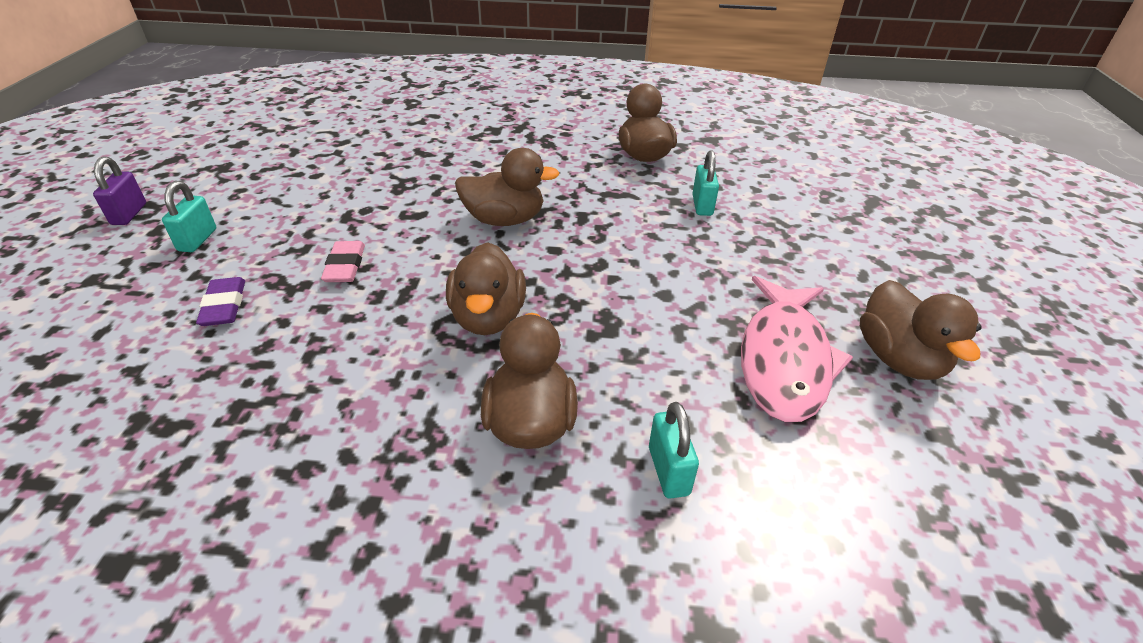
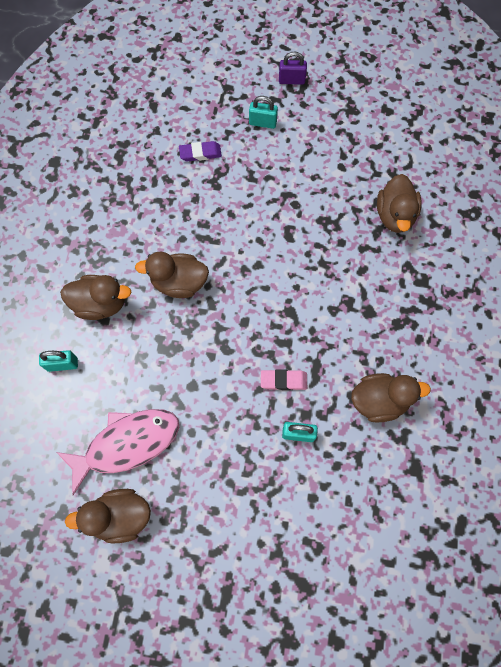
camera: 95 degrees right, 30 degrees up
pink eraser [321,241,365,282] -> pink eraser moved to [261,370,307,390]
brown duck [455,148,560,226] -> brown duck moved to [377,174,422,233]
pink fish [741,276,853,422] -> pink fish turned 135 degrees clockwise [56,409,179,495]

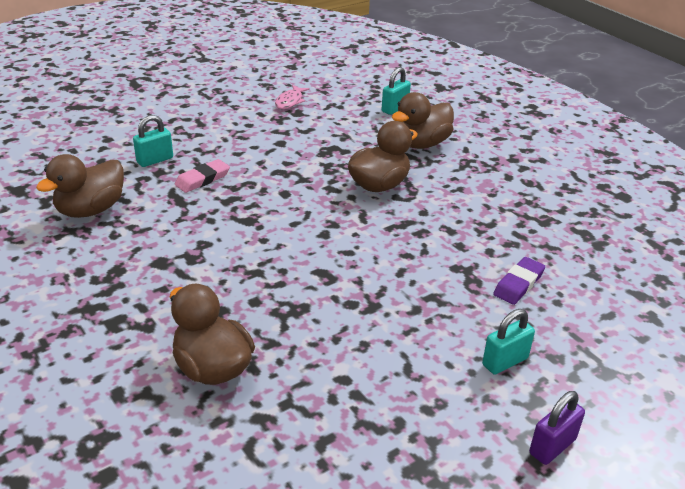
camera: 135 degrees right, 35 degrees down
pink fish [56,409,179,495] -> pink fish [275,85,310,109], size x0.46
brown duck [65,489,151,544] -> none

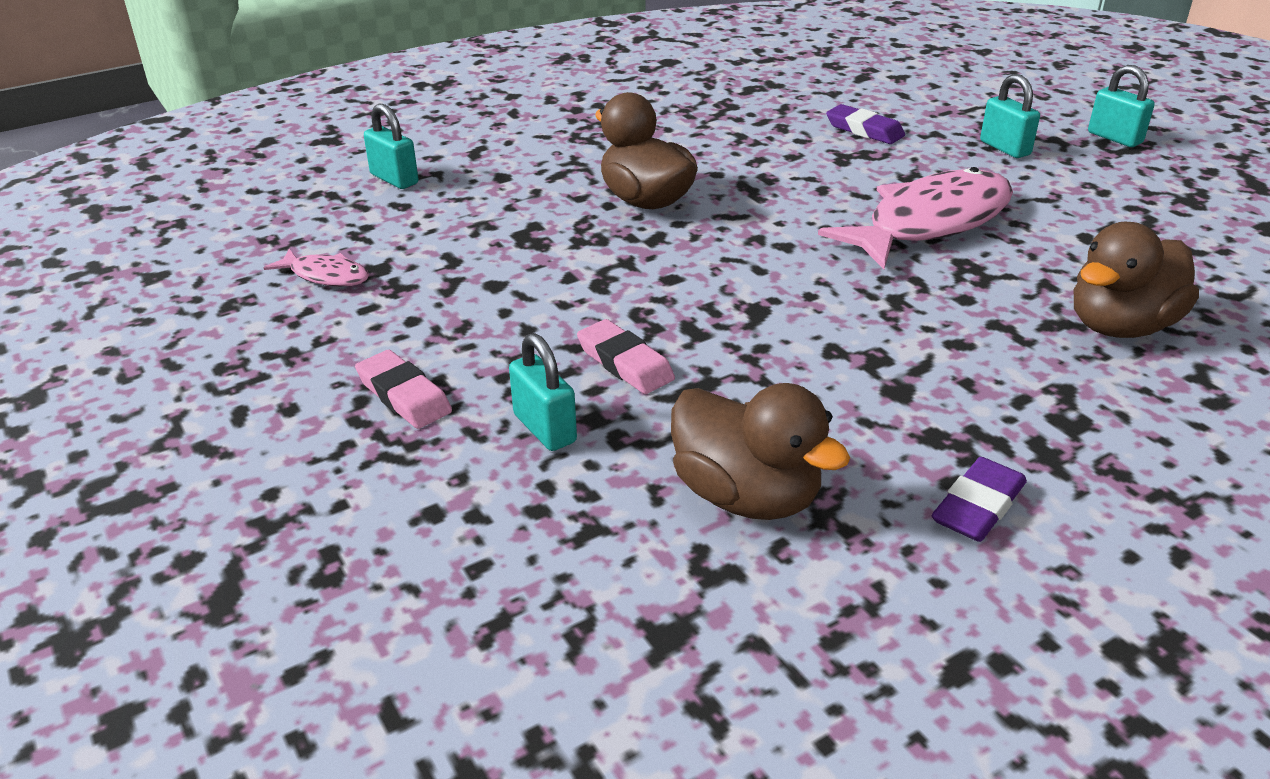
camera: 85 degrees left, 0 degrees up
brown duck [392,92,454,149] -> none
purple padlock [529,391,585,465] -> turquoise padlock [1088,65,1155,147]
none -> pink eraser [355,350,452,429]
none -> pink fish [818,167,1013,269]
none -> purple eraser [932,457,1027,542]

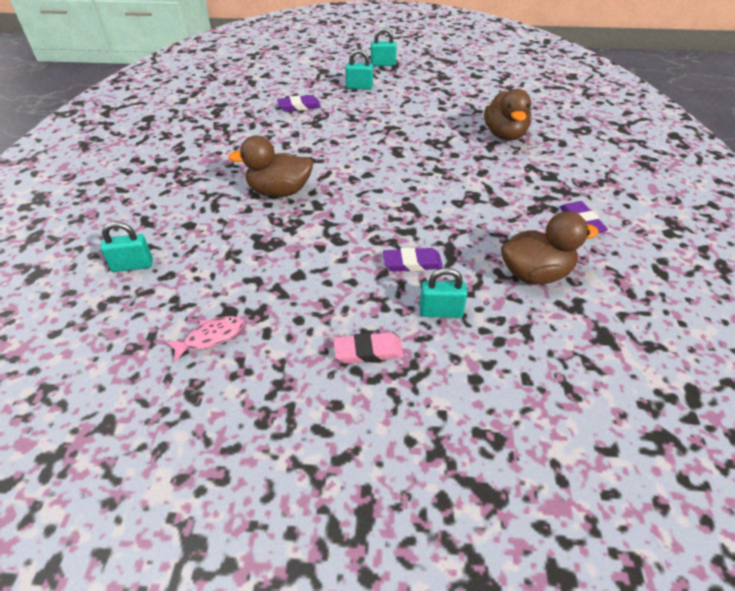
camera: 55 degrees left, 10 degrees up
pink eraser [577,319,675,394] -> purple eraser [383,247,443,272]
pink fish [818,167,1013,269] -> none

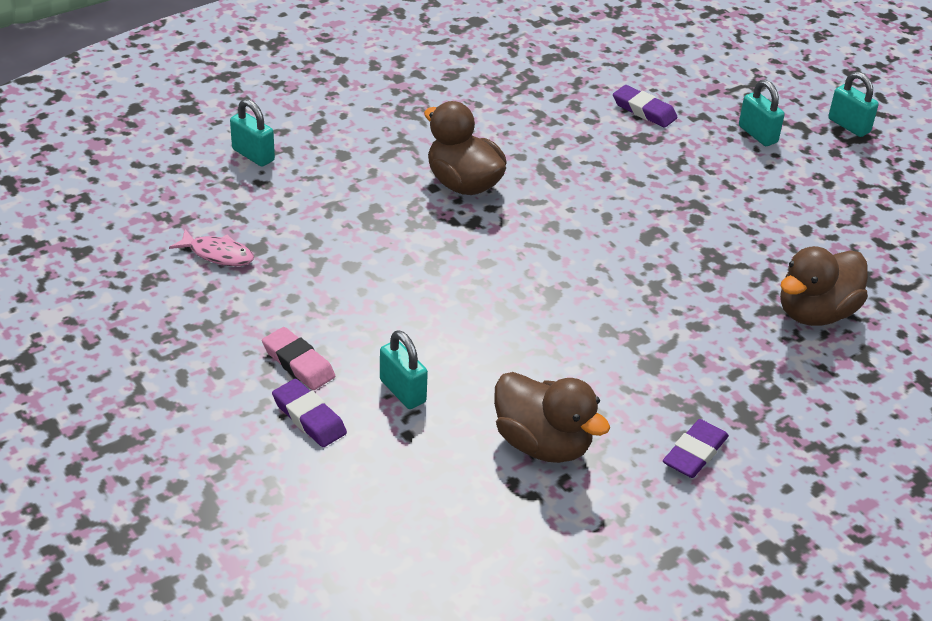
camera: 50 degrees right, 5 degrees down
purple eraser [383,247,443,272] -> purple eraser moved to [272,379,347,447]

